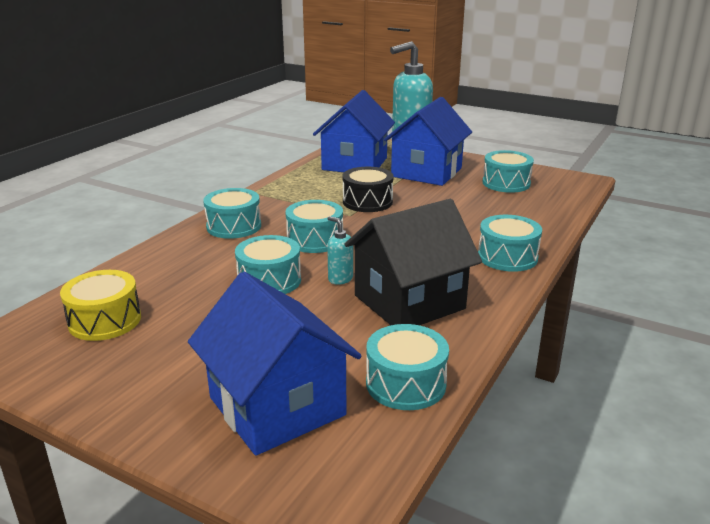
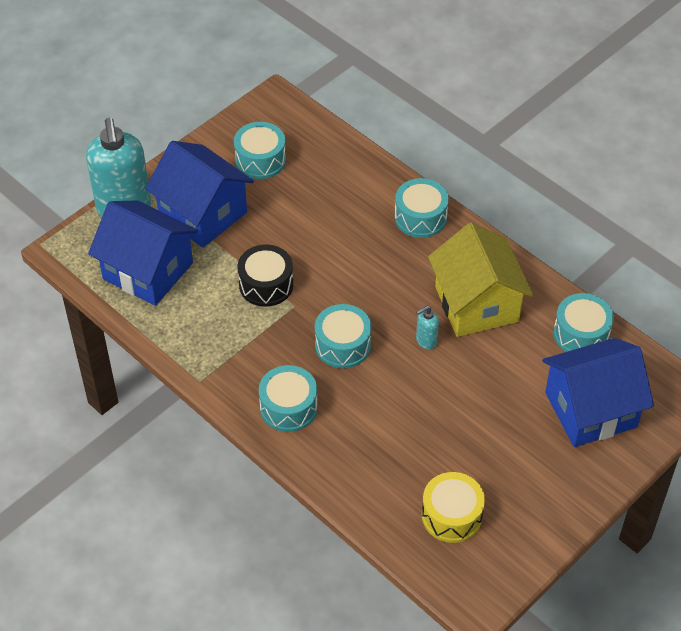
camera: 75 degrees left, 25 degrees up
turquoise drum [235,235,301,294] -> none
black house [345,199,482,325] -> yellow house [428,222,533,337]

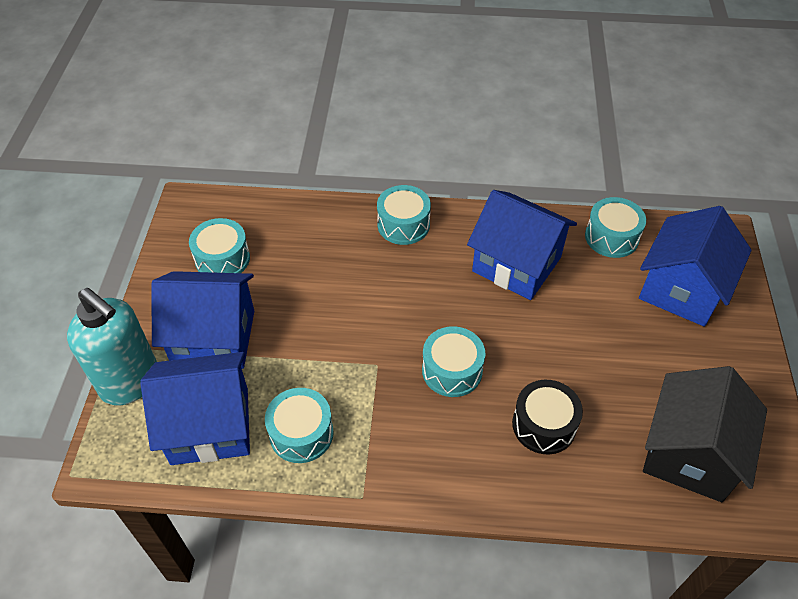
camera: 40 degrees left, 0 degrees up
black drum [238,244,293,307] -> black drum moved to [512,380,583,454]
turquoise drum [259,365,318,432] -> turquoise drum moved to [265,388,334,463]
turquoise soap dispenser [416,306,439,350] -> none
yellow drum [422,472,485,543] -> black house [643,366,767,502]
yellow house [428,222,533,337] -> blue house [467,190,577,300]

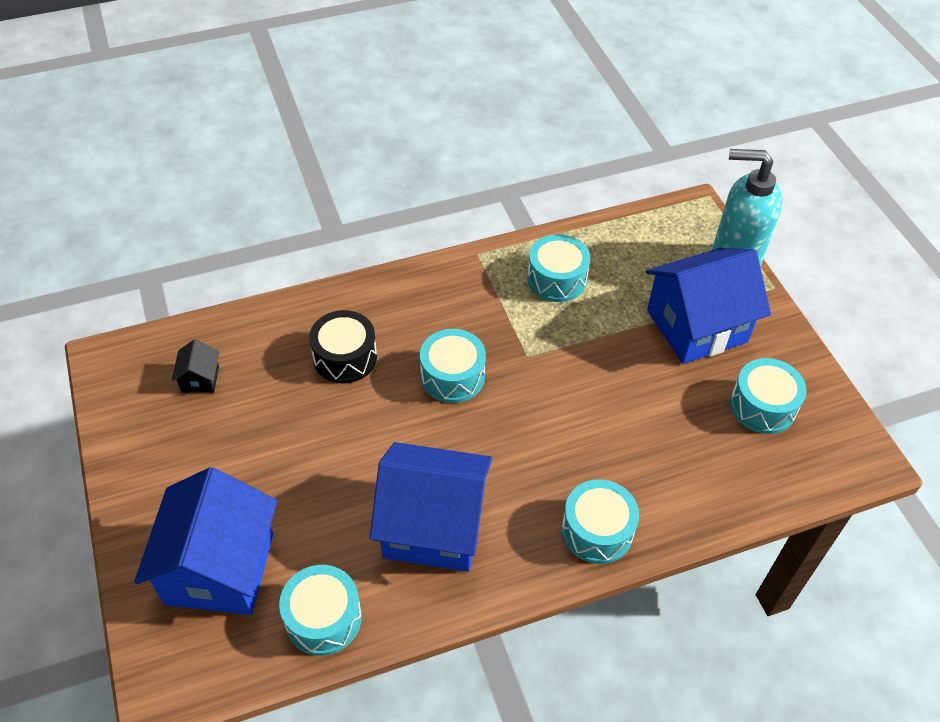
camera: 155 degrees right, 0 degrees up
blue house [140,352,250,465] -> none
black house [643,366,767,502] -> black house [172,339,219,393], size x0.42

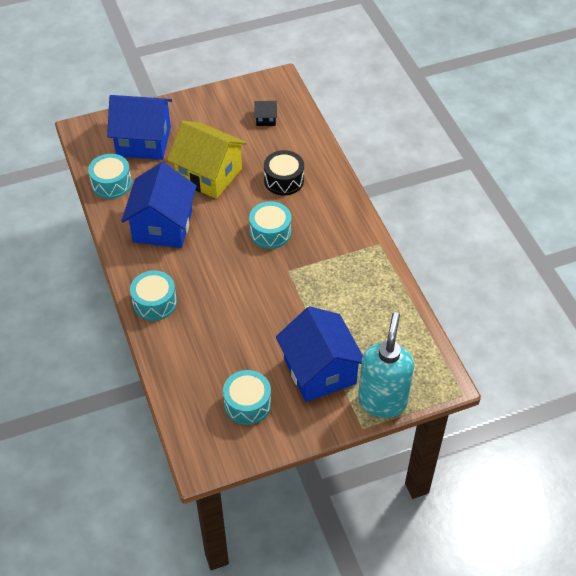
camera: 90 degrees right, 0 degrees up
turquoise drum [527,234,590,302] -> none
none -> yellow house [167,121,247,199]

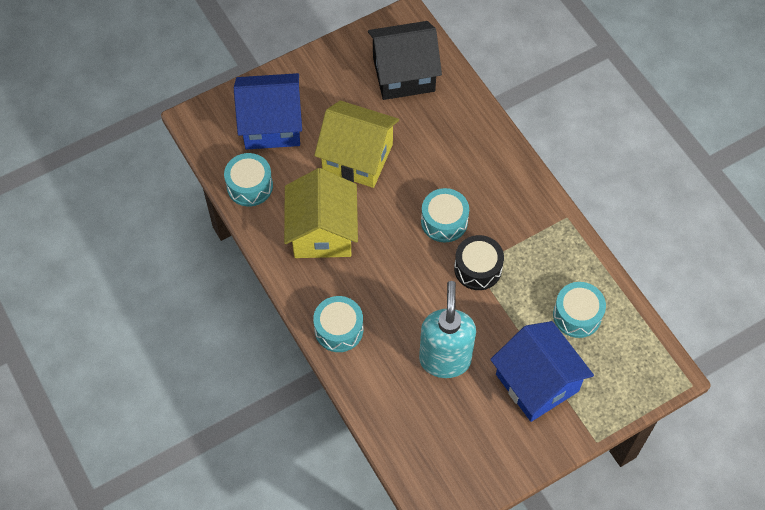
camera: 10 degrees left, 10 degrees up
blue house [121,162,197,248] -> yellow house [284,168,358,258]
turquoise drum [223,370,271,425] -> turquoise drum moved to [553,282,606,338]
black house [254,101,277,126] -> black house [368,21,442,100], size x2.38
black drum [264,150,304,195] -> black drum moved to [454,235,504,290]
turquoise soap dispenser [358,312,414,418] -> turquoise soap dispenser moved to [419,281,476,378]

